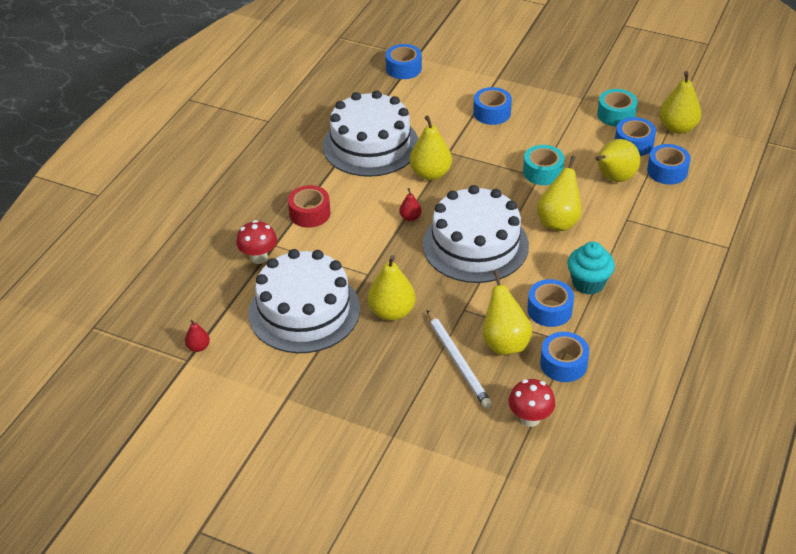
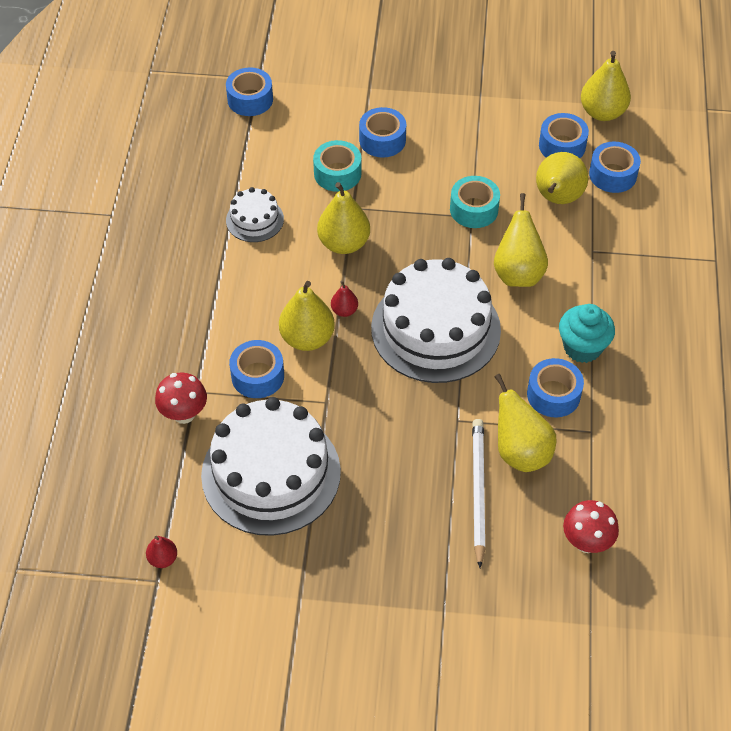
camera: 20 degrees left, 10 degrees up
red tape [288,185,330,228] -> none
white cake [323,90,418,177] -> white cake [226,187,284,242], size x0.47
yellow pear [368,255,416,321] -> yellow pear moved to [279,281,335,351]
white pencil [427,310,492,409] -> white pencil turned 135 degrees counterclockwise [472,419,486,568]
blue tape [540,332,589,382] -> blue tape moved to [229,340,284,398]
turquoise tape [597,89,638,127] -> turquoise tape moved to [313,140,361,192]

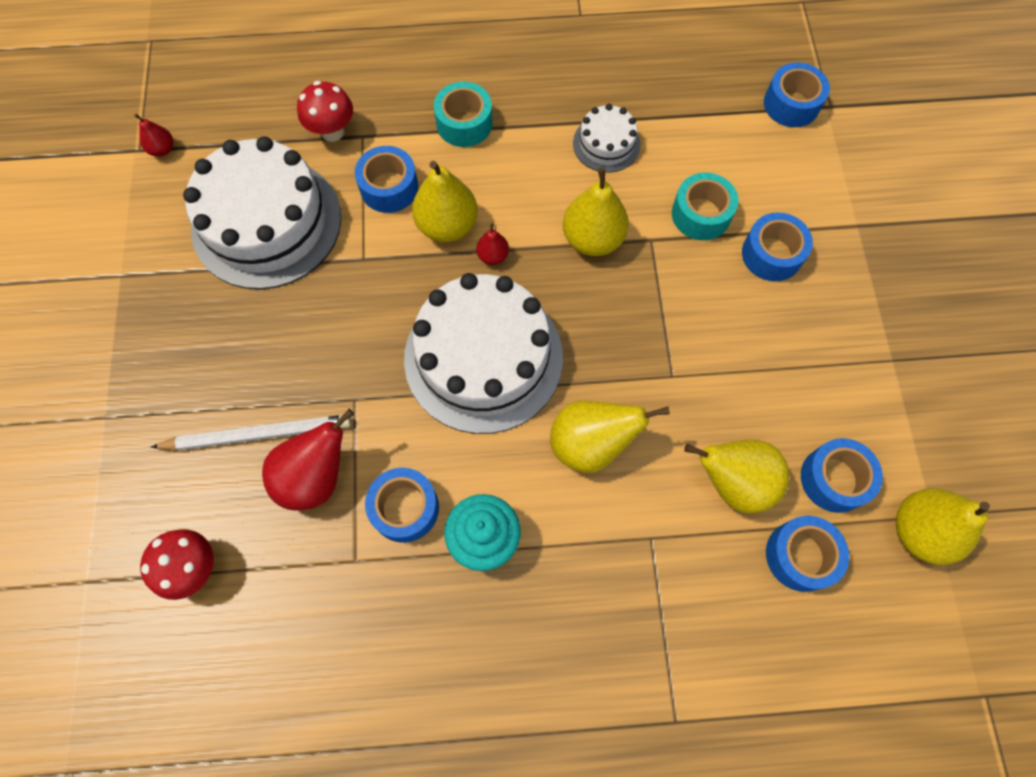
camera: 80 degrees right, 15 degrees up
turquoise tape [450,176,500,228] -> turquoise tape moved to [434,82,493,147]
yellow pear [494,374,557,472] -> red pear [262,409,354,511]

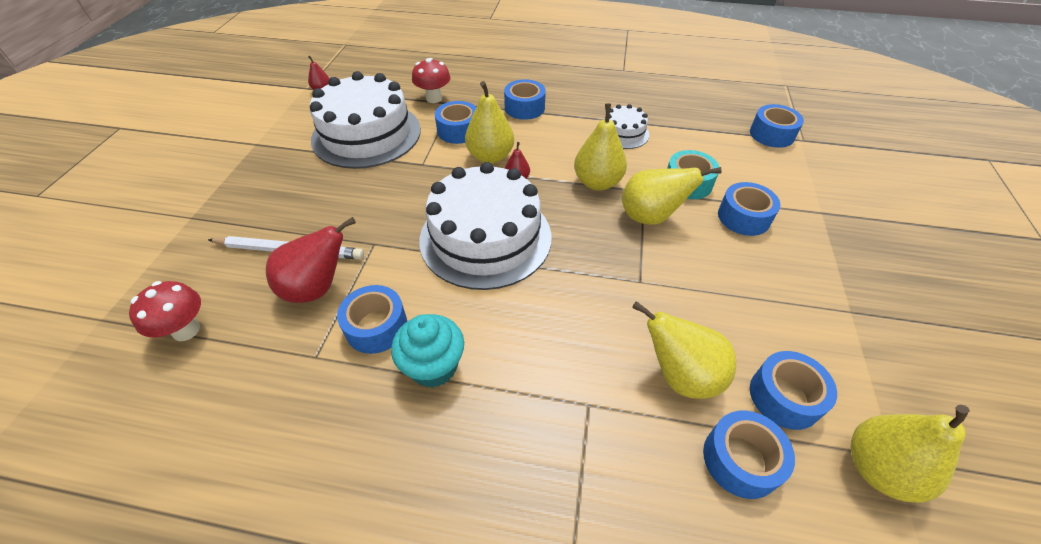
camera: 15 degrees right, 20 degrees down
turquoise tape [434,82,493,147] -> blue tape [504,79,546,120]
yellow pear [550,401,670,473] -> yellow pear moved to [622,167,721,225]

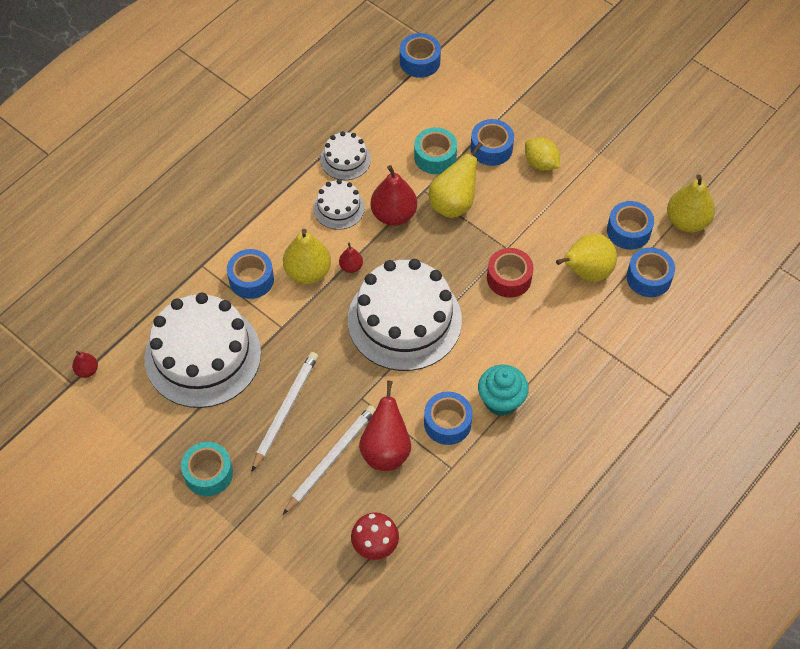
camera: 60 degrees left, 10 degrees up
red mushroom [412,58,451,103] -> none
blue tape [504,79,546,120] -> none
yellow pear [574,103,627,191] -> red pear [370,165,417,226]
none -> turquoise tape [181,442,233,496]
none -> white pencil [252,352,318,471]
none -> white cake [313,179,365,230]
none -> red tape [487,248,533,298]
none -> yellow lemon [525,137,560,171]

